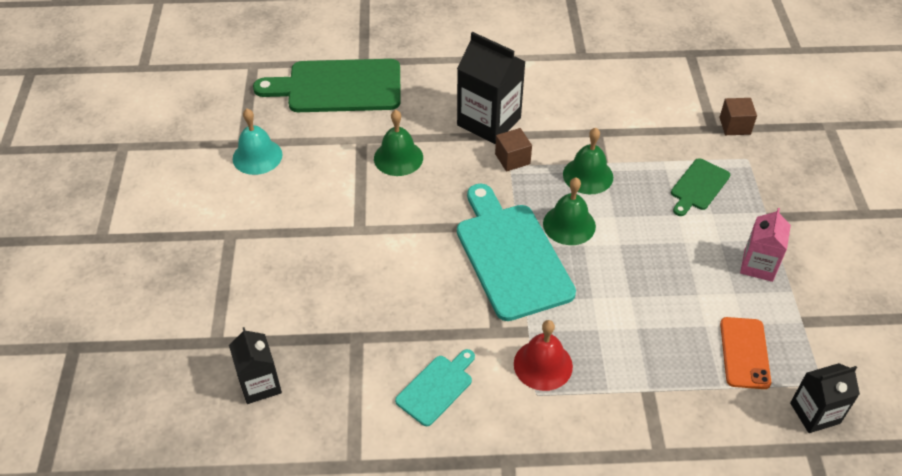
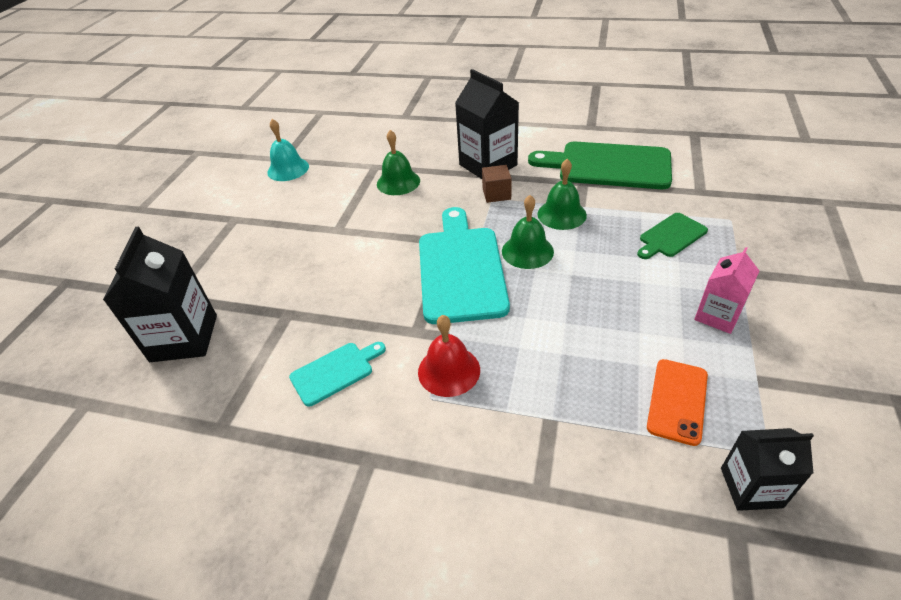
camera: 20 degrees right, 5 degrees down
black carton [229,327,282,404] -> black carton [103,226,217,362], size x1.64
green cutting board [253,59,401,112] -> green cutting board moved to [528,142,672,189]
brown cube [719,98,757,135] -> none

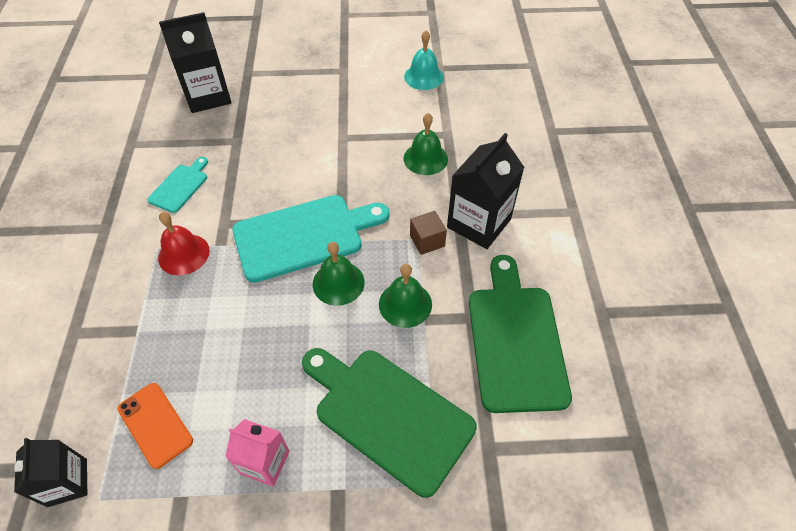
camera: 70 degrees right, 10 degrees up
turquoise cutting board [289,342,386,407] -> turquoise cutting board turned 105 degrees counterclockwise [147,157,208,213]
green cutting board [637,213,708,259] -> green cutting board [302,348,477,498], size x1.99
orange phone [647,359,708,446] -> orange phone turned 45 degrees clockwise [118,383,193,469]

